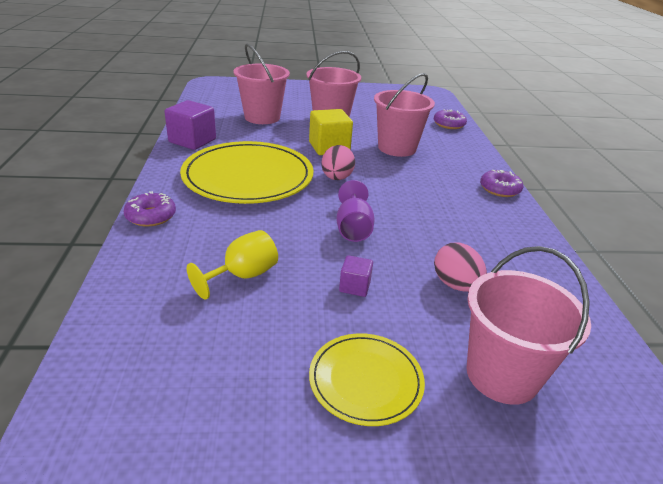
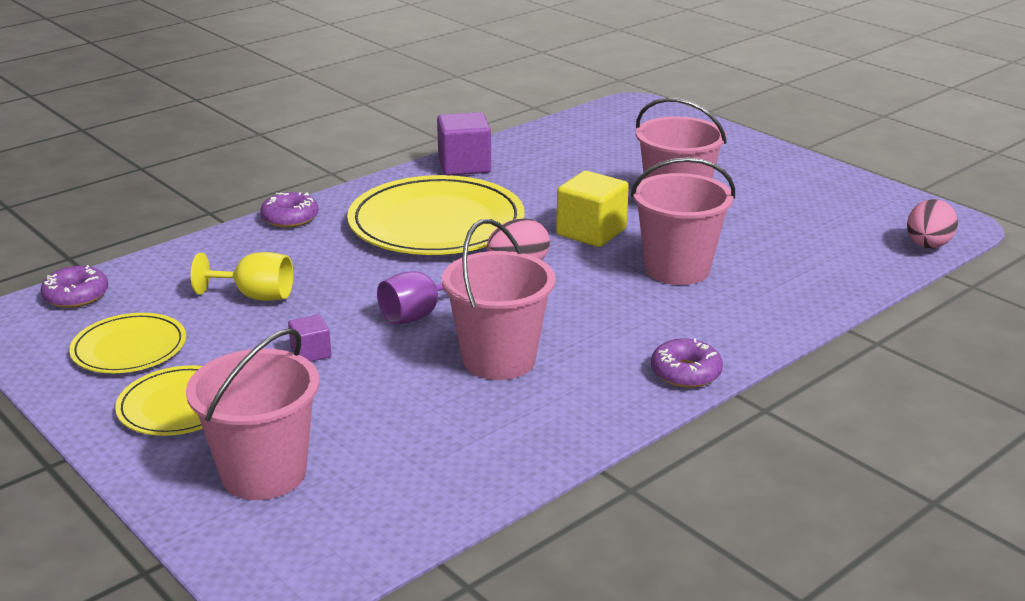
camera: 55 degrees right, 5 degrees down
pink bucket [233,44,290,124] -> pink bucket moved to [442,219,556,380]
purple donut [434,109,467,129] -> purple donut moved to [40,265,108,308]
pink egg [434,242,487,292] -> pink egg moved to [907,199,958,248]
none -> yellow plate [69,313,186,373]

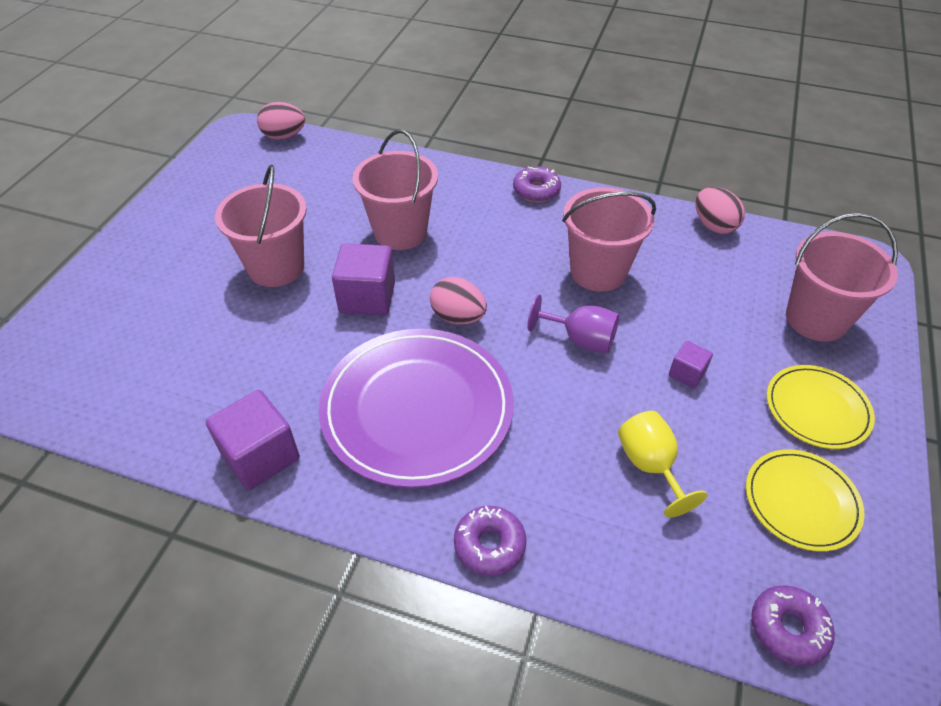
camera: 120 degrees left, 20 degrees up
yellow plate [347,175,525,255] -> purple plate [319,329,514,488]
yellow cube [556,171,629,247] -> purple cube [332,243,395,315]
none -> pink egg [695,187,745,234]

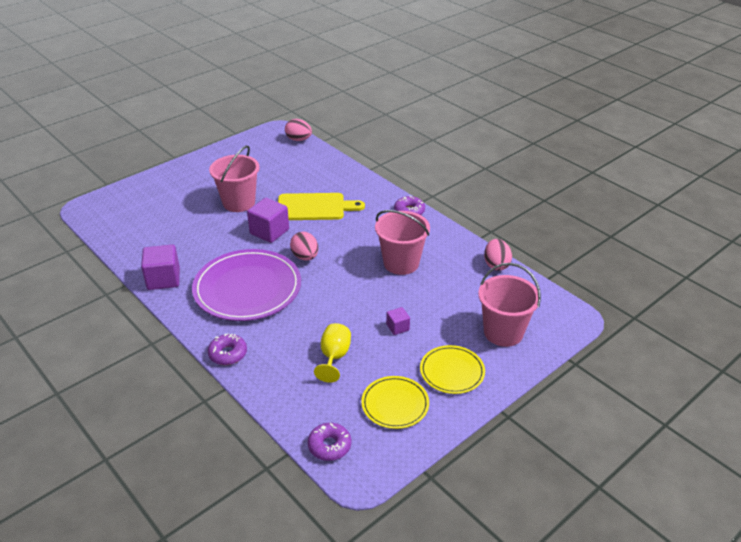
camera: 30 degrees right, 10 degrees down
pink bucket [353,129,438,250] -> yellow cutting board [278,193,365,220]
purple goblet [527,294,619,353] -> none

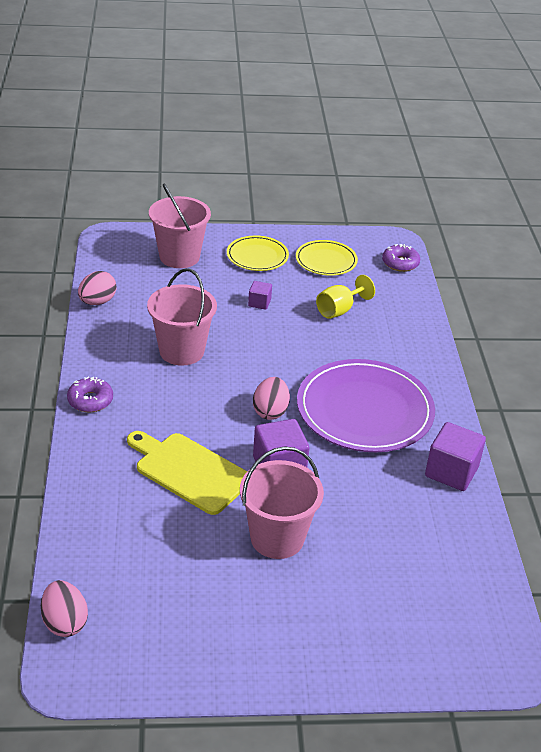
camera: 145 degrees left, 0 degrees up
purple donut [208,333,247,365] -> none

